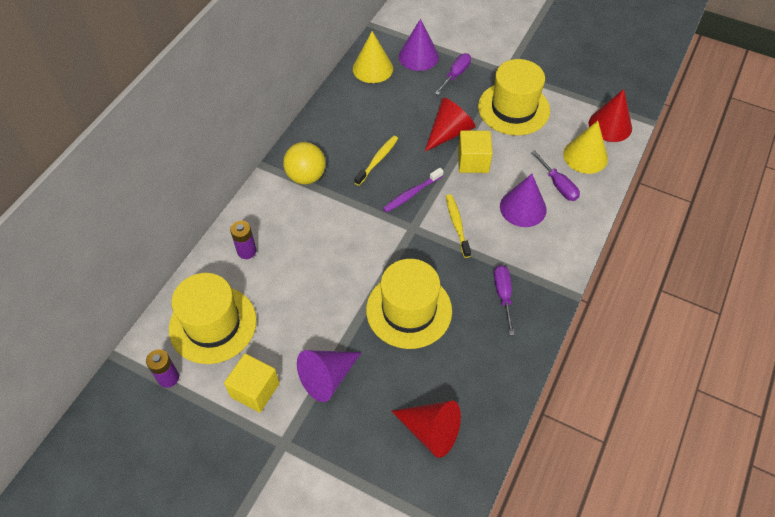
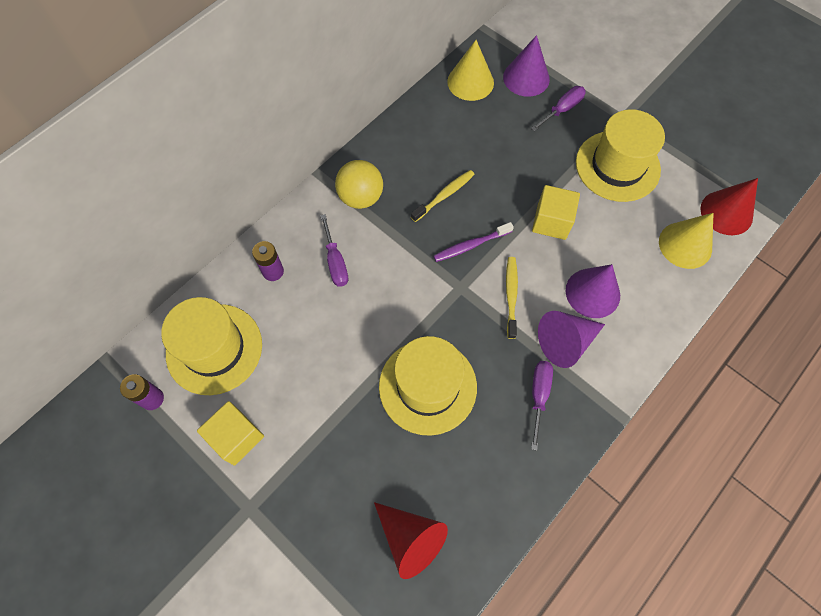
camera: 15 degrees right, 10 degrees up
purple cone [297,350,362,402] -> purple cone moved to [538,311,605,368]
red cone [425,98,476,151] -> none
purple screwdriver [531,151,580,201] -> purple screwdriver moved to [320,214,348,287]

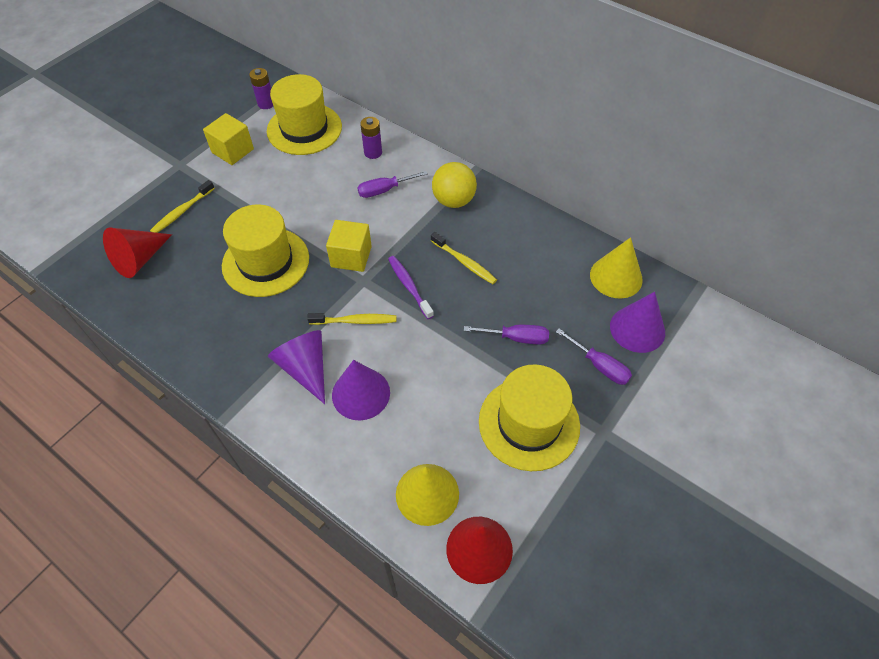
camera: 85 degrees right, 10 degrees down
purple screwdriver [531,361,553,450] -> purple screwdriver moved to [464,325,549,345]
yellow cube [532,185,580,240] -> yellow cube moved to [326,220,372,272]
none -> yellow toothbrush [150,180,215,233]

